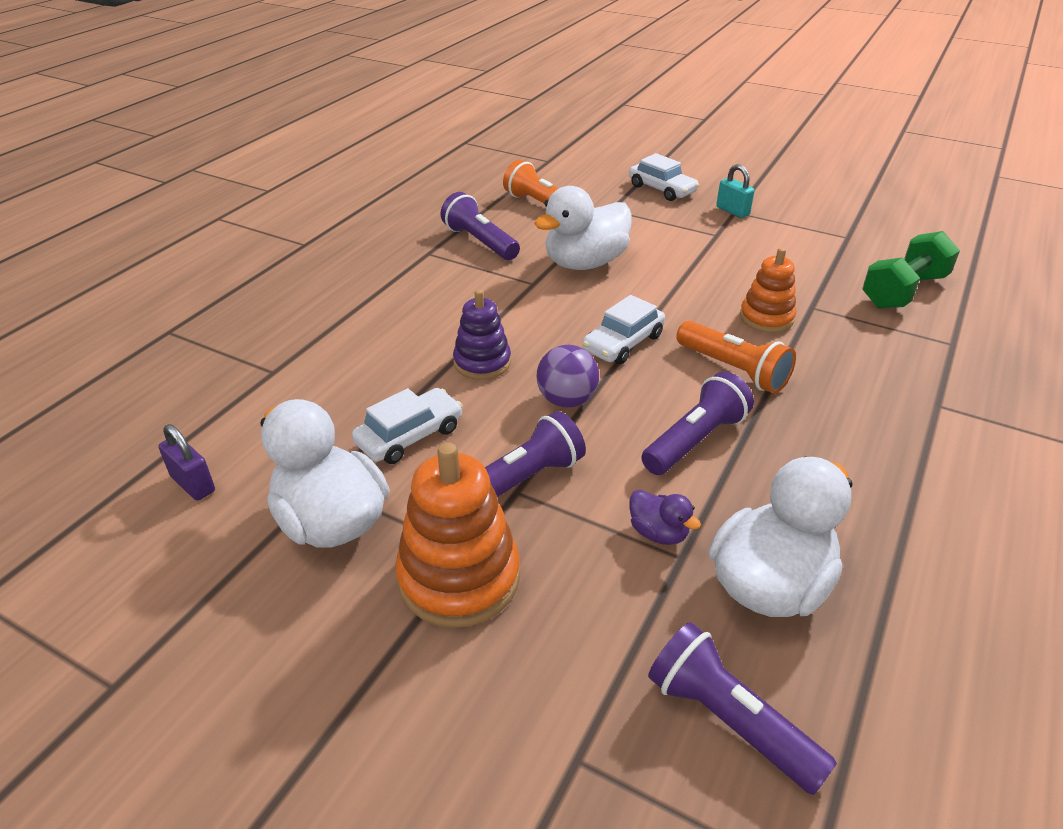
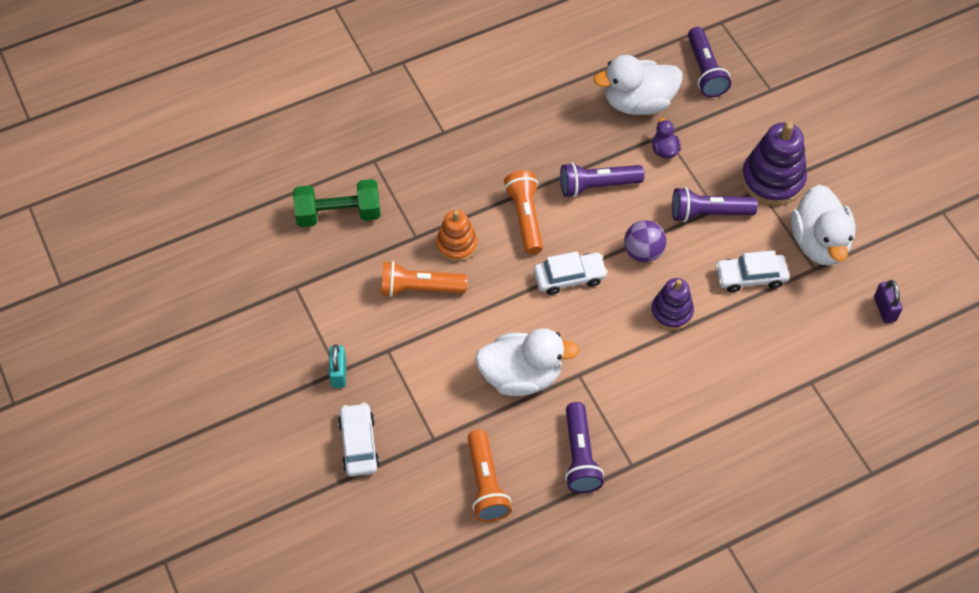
camera: 145 degrees left, 20 degrees up
orange stacking toy [395,442,520,628] -> purple stacking toy [741,122,807,206]
none -> orange flashlight [381,261,467,297]

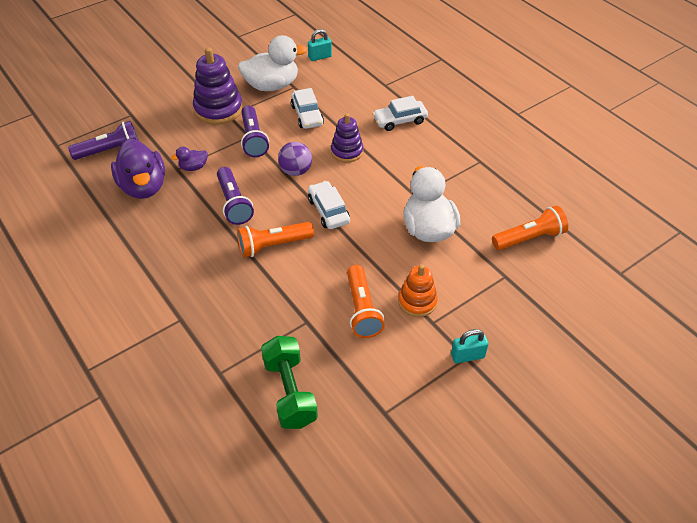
camera: 100 degrees left, 10 degrees down
white car [338,402,380,476] -> white car moved to [373,96,428,131]
orange stacking toy [436,210,478,262] -> orange stacking toy moved to [398,264,438,317]
purple flashlight [565,402,604,493] -> none
white duck [594,55,682,115] -> purple duck [111,139,165,199]
purple padlock [874,280,903,323] -> turquoise padlock [308,29,332,61]

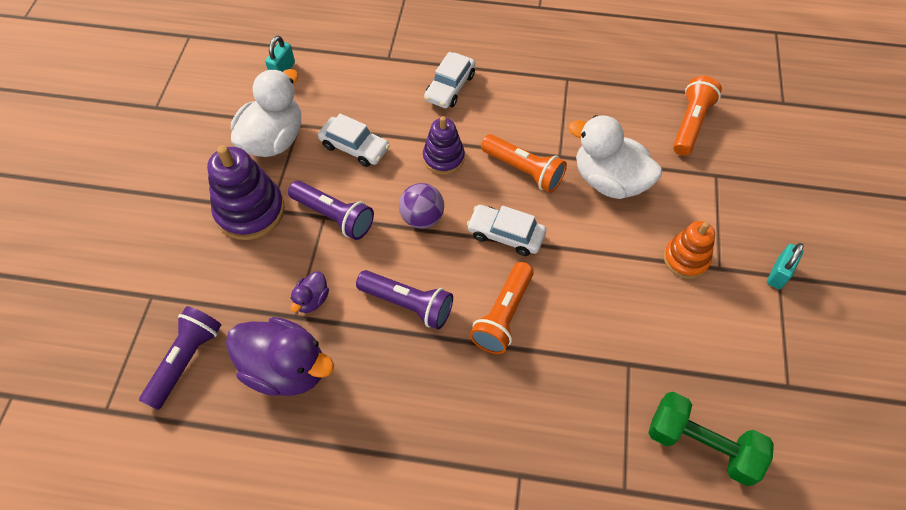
camera: 45 degrees left, 10 degrees up
orange flashlight [347,265,385,338] -> orange flashlight moved to [481,134,567,193]

